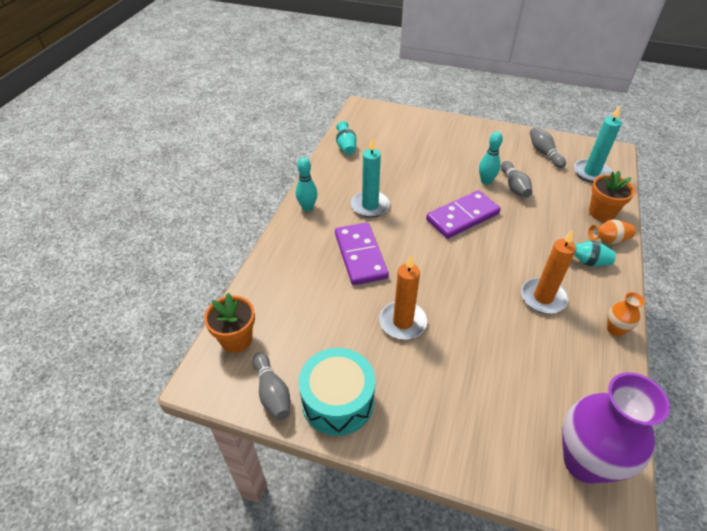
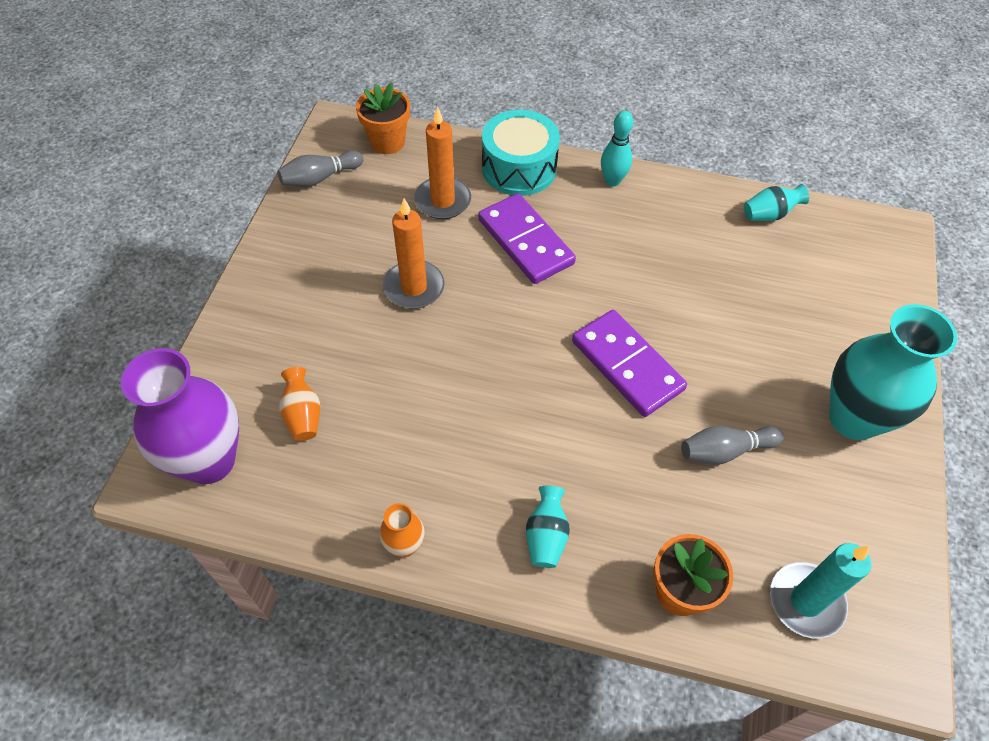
camera: 85 degrees right, 10 degrees up
turquoise drum [299,348,375,436] -> turquoise drum moved to [482,109,560,196]
purple domino [335,223,389,285] -> purple domino turned 75 degrees clockwise [478,193,576,284]
turquoise candle [351,138,390,218] -> none
turquoise bowling pin [479,132,503,185] -> none
orange candle [521,229,576,314] -> orange candle moved to [414,106,471,219]
grey bowling pin [530,127,566,168] -> none
orange vase [588,219,636,244] -> orange vase moved to [279,367,320,441]
none -> turquoise vase [829,304,957,440]

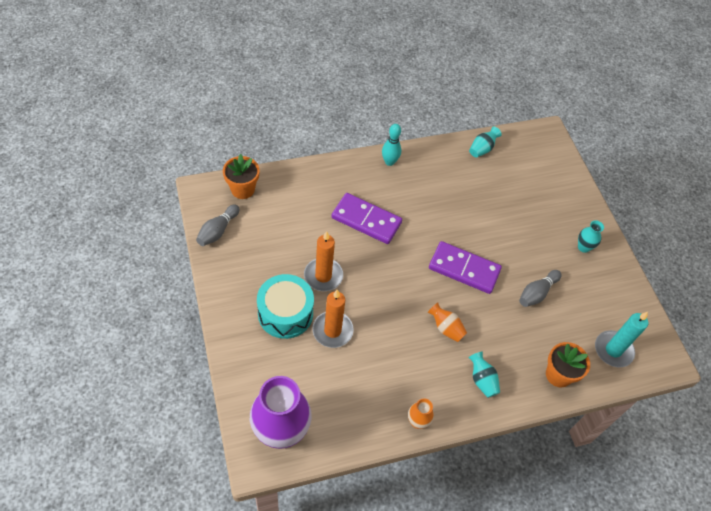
camera: 35 degrees left, 0 degrees up
orange vase [279,367,320,441] -> orange vase moved to [428,302,467,342]
orange candle [414,106,471,219] -> orange candle moved to [312,290,354,348]
turquoise drum [482,109,560,196] -> turquoise drum moved to [257,274,314,339]
turquoise vase [829,304,957,440] -> turquoise vase [578,220,604,253], size x0.45

